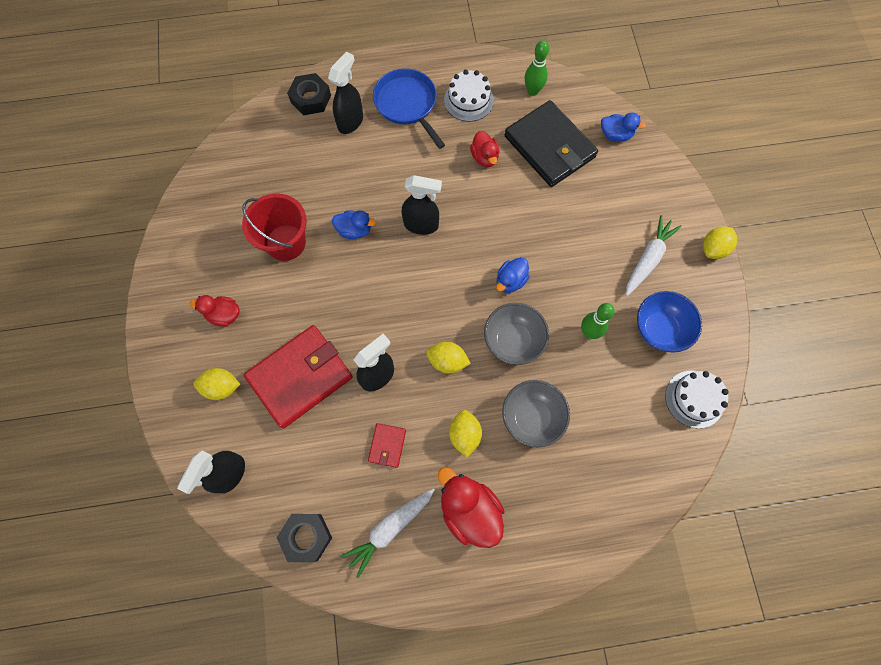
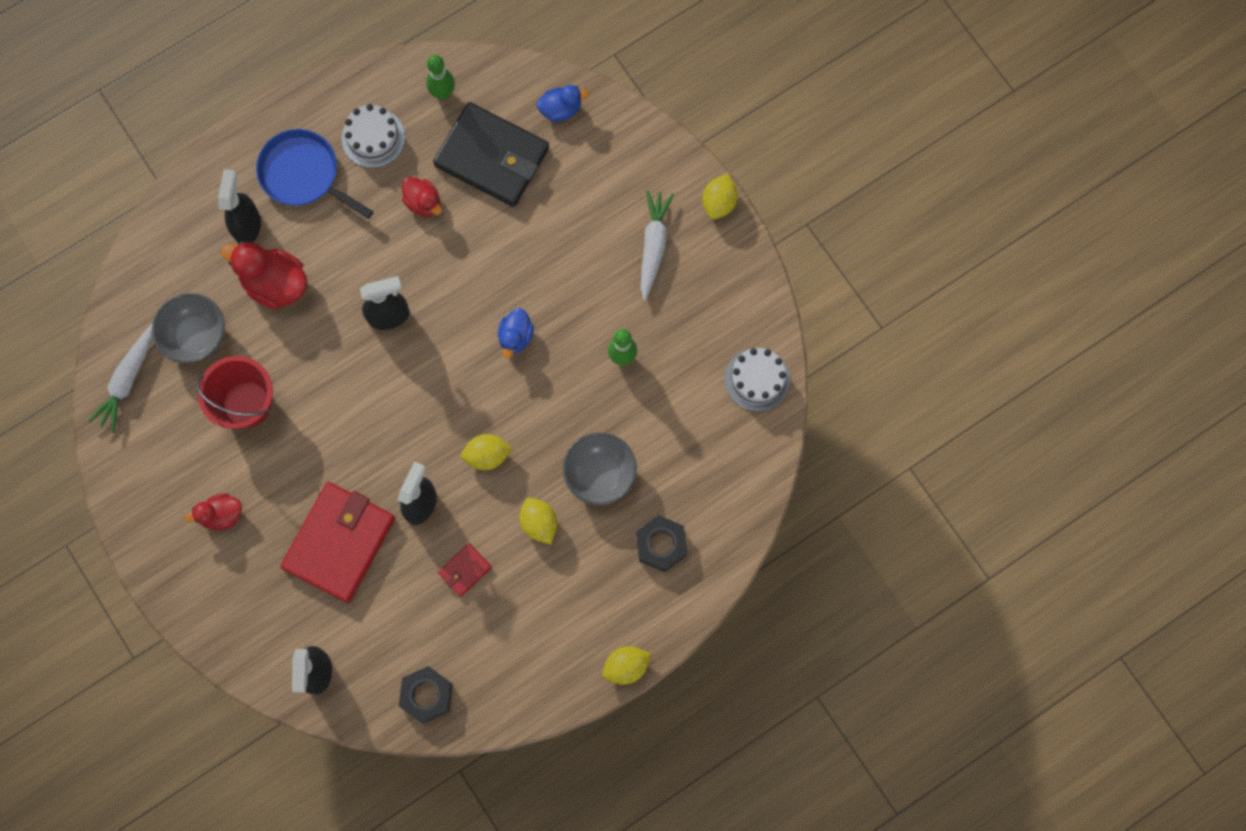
camera: 25 degrees left, 5 degrees up
yellow lemon [194,368,240,400] -> yellow lemon moved to [602,646,651,685]
black nut [287,73,331,115] -> black nut moved to [636,515,687,572]
blue duck [332,210,376,239] -> none
white carrot [340,488,435,578] -> white carrot moved to [88,323,153,432]
red wallet [368,423,406,468] -> red wallet turned 60 degrees clockwise [438,543,492,597]
red duck [438,467,504,548] -> red duck moved to [221,242,307,310]
grey bowl [484,303,549,365] -> grey bowl moved to [152,293,225,363]
blue bowl [637,291,702,353] -> none

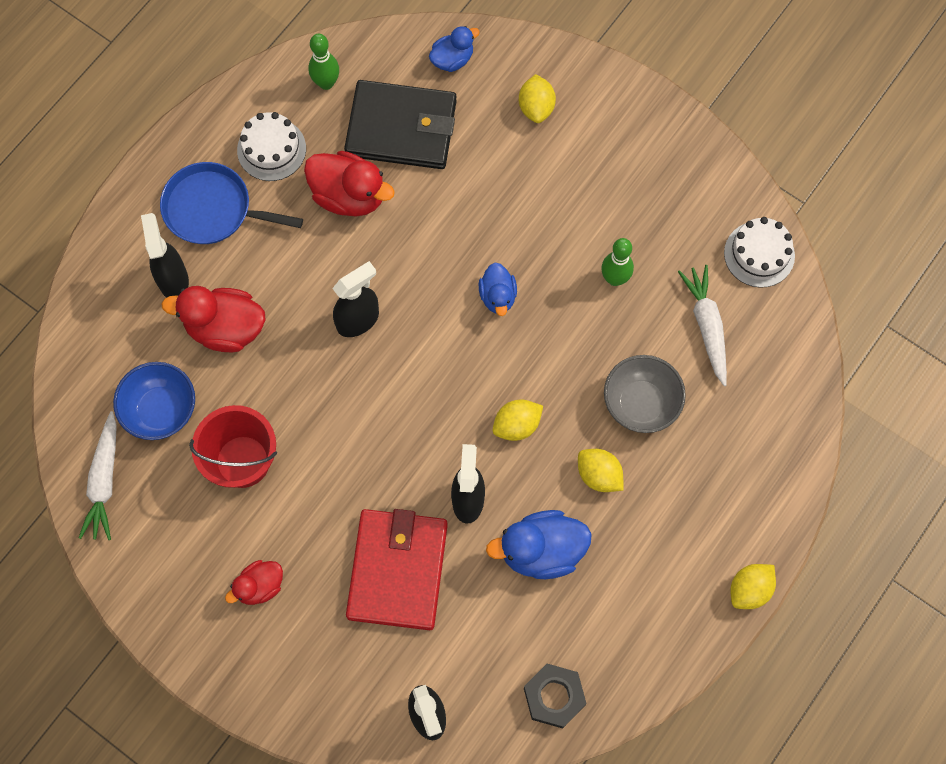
camera: 20 degrees left, 5 degrees down
grey bowl [152,293,225,363] -> blue bowl [113,362,195,440]
red duck [402,177,442,217] -> red duck [304,151,395,217], size x1.68
red wallet [438,543,492,597] -> blue duck [486,510,592,579]
black nut [636,515,687,572] -> none
white carrot [641,190,674,301] -> white carrot moved to [678,265,727,386]
yellow lemon [703,174,738,220] -> yellow lemon moved to [519,74,556,123]

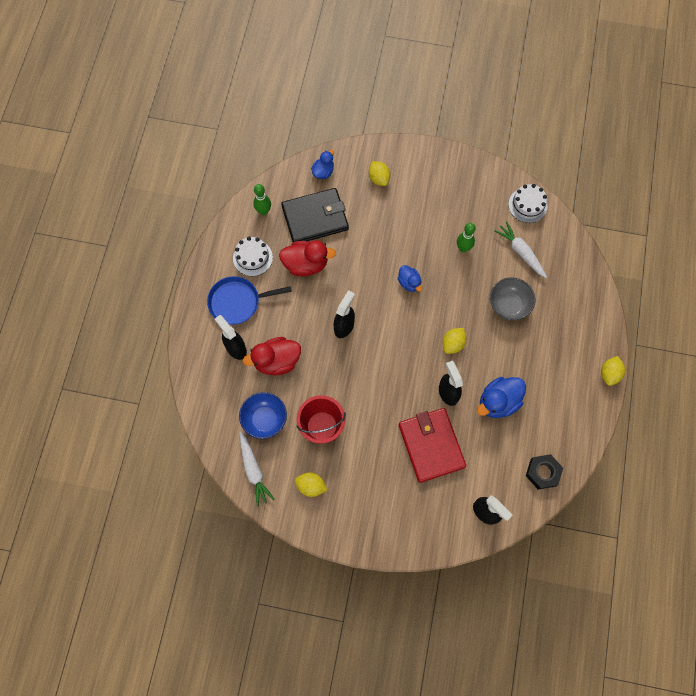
camera: 25 degrees left, 0 degrees up
red duck [225,560,283,605] -> none
yellow lemon [578,449,624,492] -> yellow lemon moved to [295,472,327,497]

